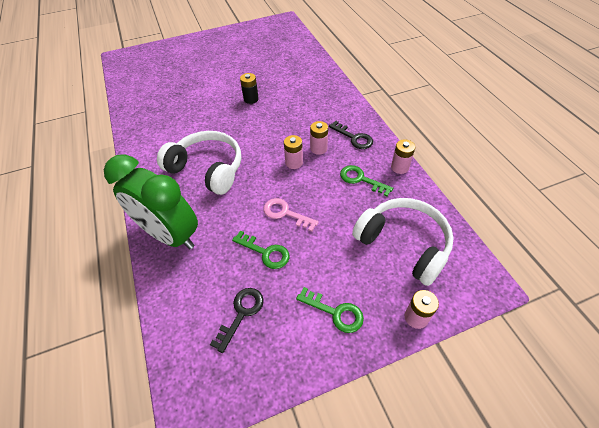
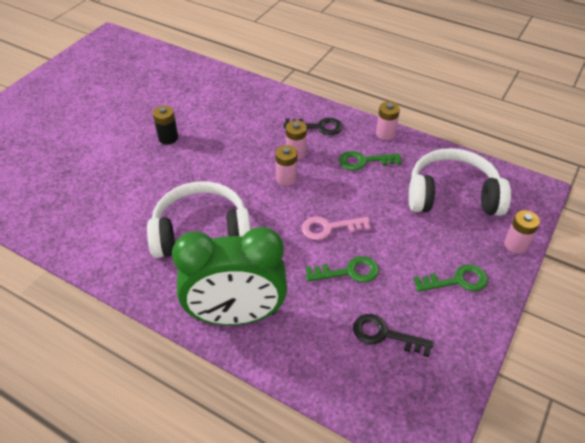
camera: 40 degrees left, 5 degrees down
black key [210,288,264,353] -> black key turned 60 degrees counterclockwise [353,314,434,357]

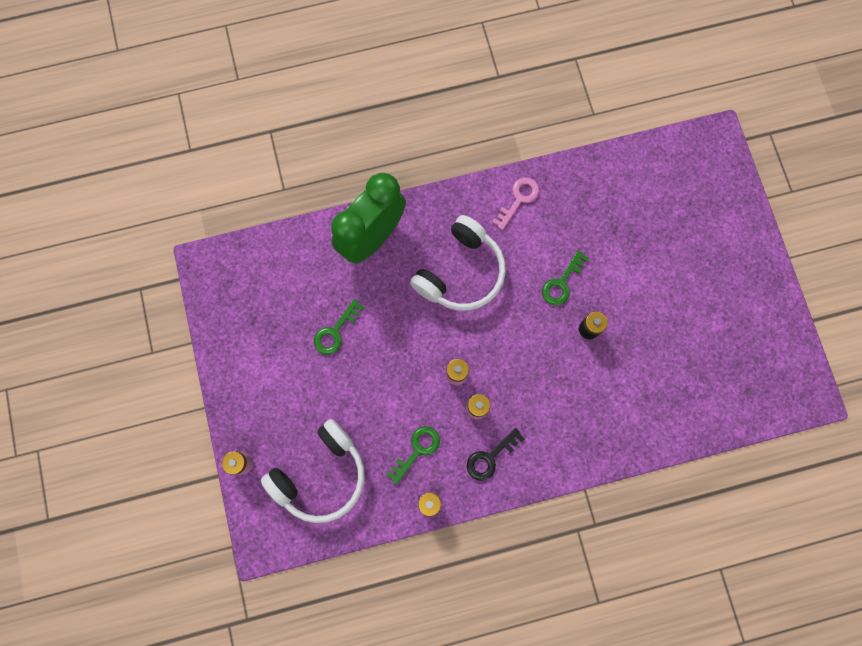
camera: 135 degrees right, 30 degrees up
pink key [302,216,371,240] -> pink key moved to [492,177,539,230]
black key [353,314,434,357] -> none
green key [413,264,488,292] -> green key moved to [542,250,589,305]

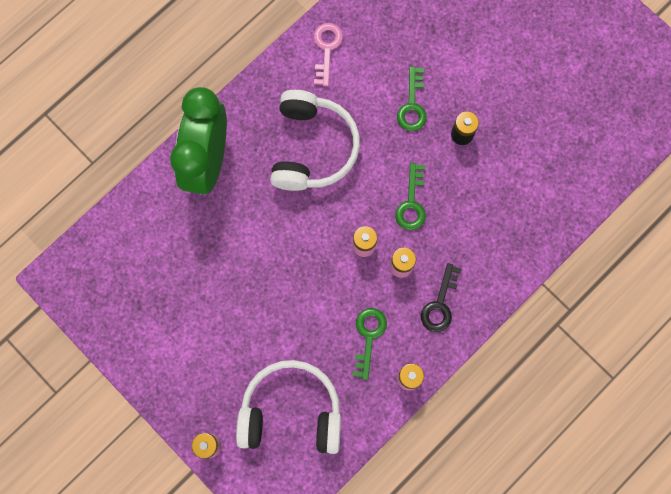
camera: 30 degrees left, 0 degrees up
white headphones [261,419,365,523] -> white headphones turned 105 degrees counterclockwise [236,360,341,454]
green key [314,299,364,355] -> green key moved to [395,163,426,230]

